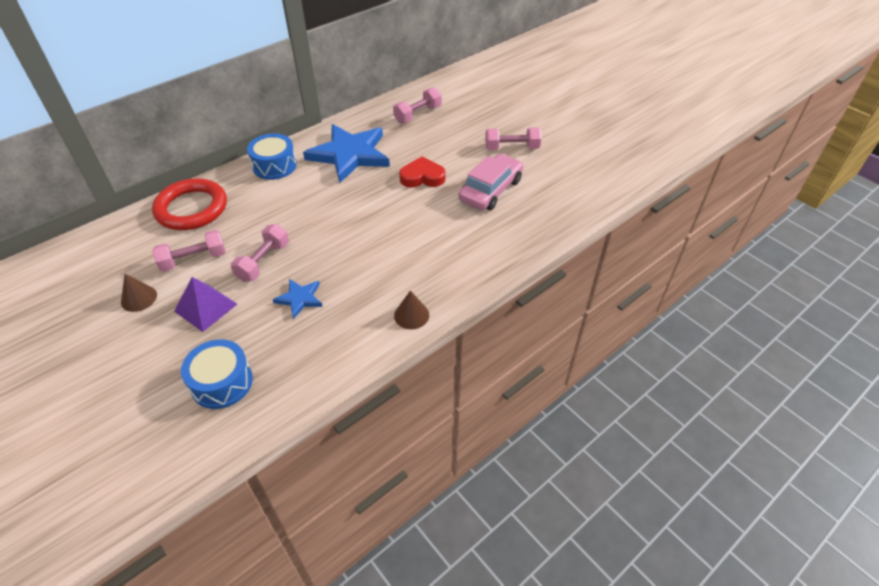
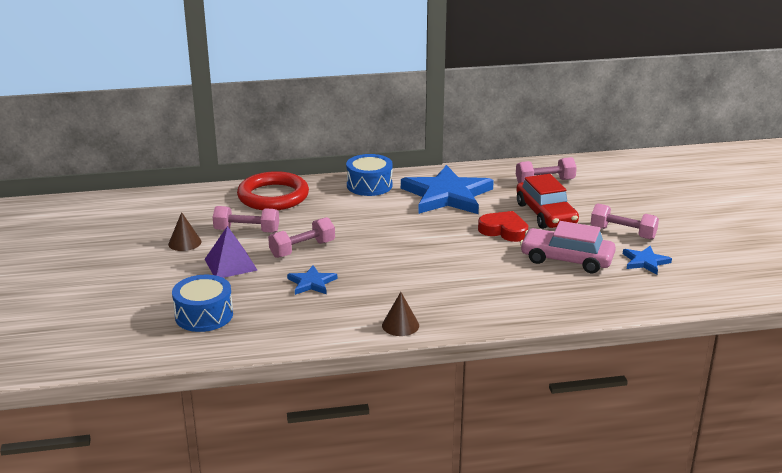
camera: 30 degrees right, 20 degrees down
pink car [458,154,523,210] -> pink car turned 135 degrees counterclockwise [520,221,616,273]
none -> red car [516,174,579,229]
none -> blue star [623,246,672,275]

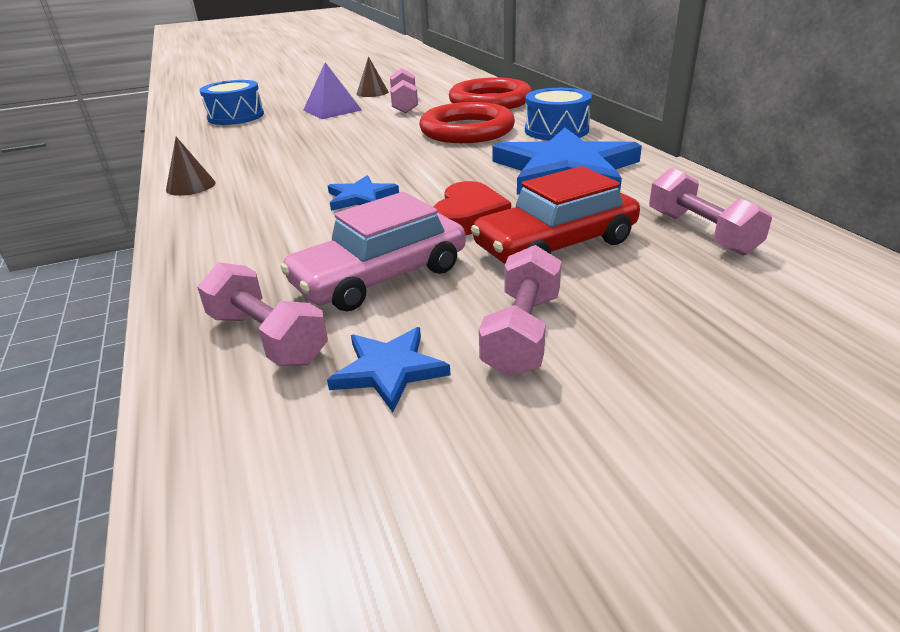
camera: 80 degrees right, 5 degrees up
pink dumbbell [268,217,335,258] -> pink dumbbell moved to [197,262,328,366]
blue star [287,265,337,295] -> blue star moved to [328,175,399,211]
pink car [520,221,616,273] -> pink car turned 135 degrees counterclockwise [280,192,466,311]
none -> red ring [419,102,515,143]

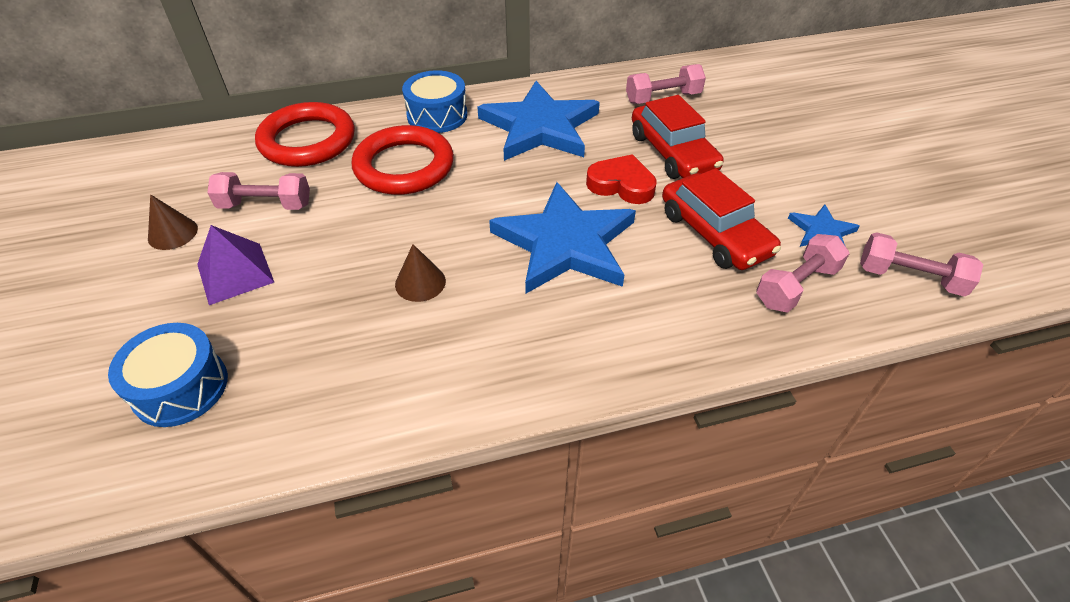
camera: 85 degrees left, 15 degrees up
brown cone [166,137,216,196] -> brown cone moved to [395,244,446,302]
pink car [280,192,466,311] -> red car [662,168,781,270]
blue star [328,175,399,211] -> blue star [489,182,636,293], size x2.17
pink dumbbell [479,245,562,377] -> pink dumbbell moved to [860,232,983,296]

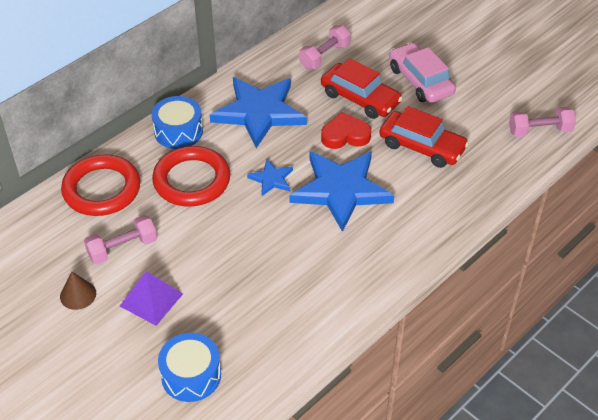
camera: 30 degrees left, 0 degrees up
brown cone [395,244,446,302] -> none
pink dumbbell [756,234,850,312] -> none
blue star [788,204,860,247] -> blue star moved to [247,159,293,196]
none -> pink car [389,42,456,103]

